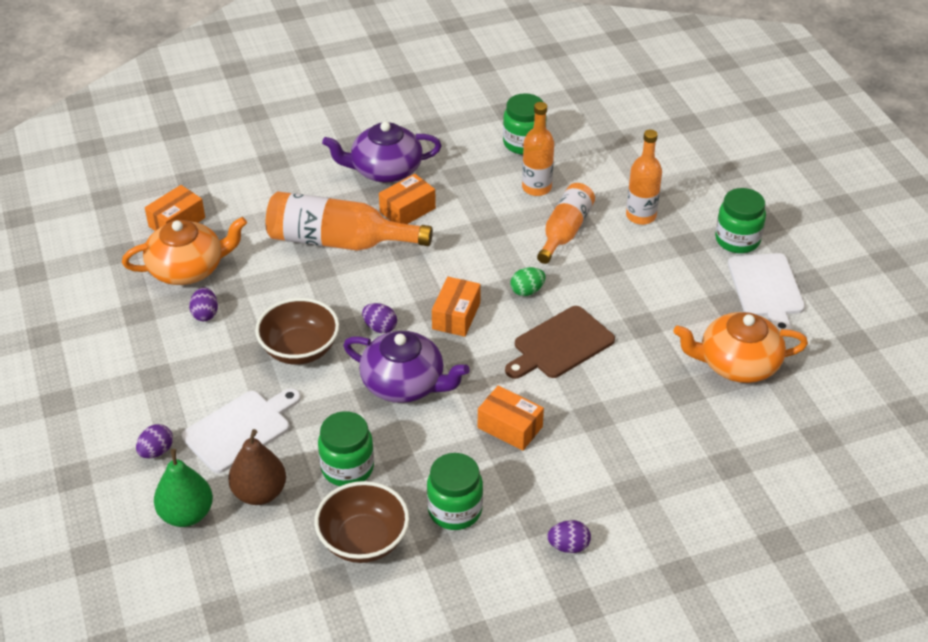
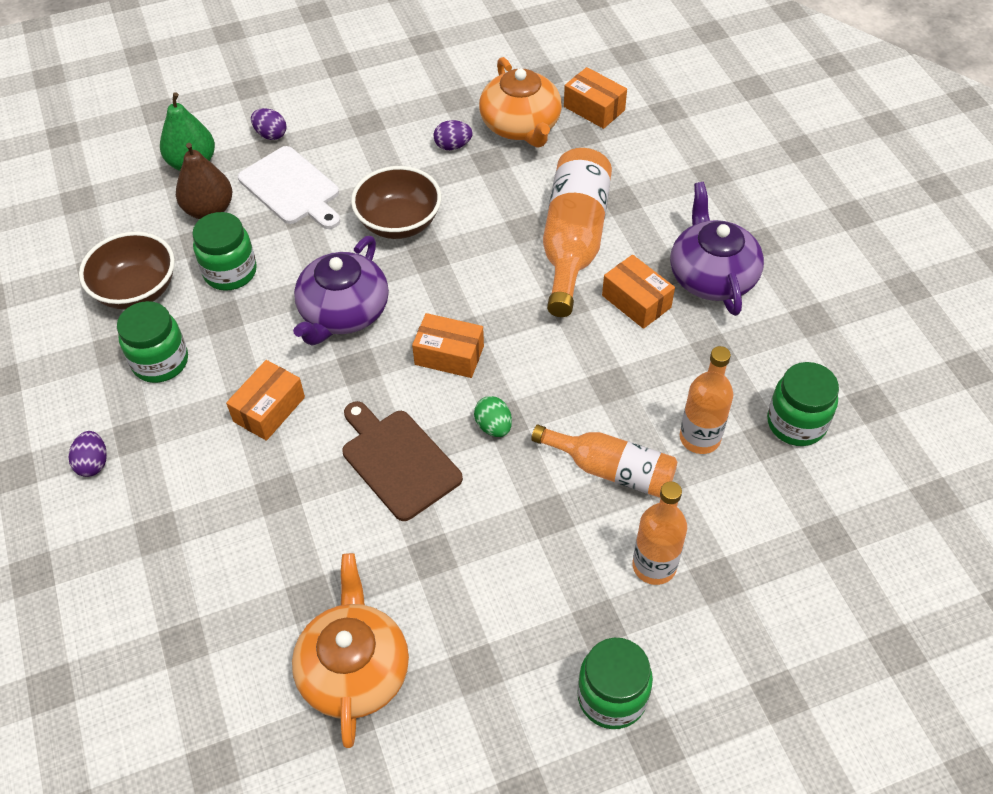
camera: 90 degrees right, 10 degrees up
purple egg [362,303,397,333] -> none
white cutting board [728,253,805,331] -> none

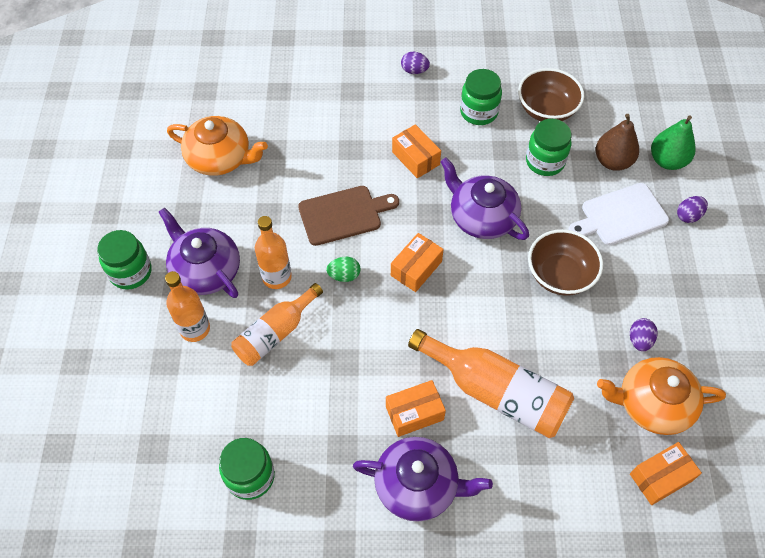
camera: 110 degrees right, 5 degrees up
orange bottle [680,346,733,454] -> orange bottle moved to [255,216,292,289]
none -> purple teapot [159,208,240,298]

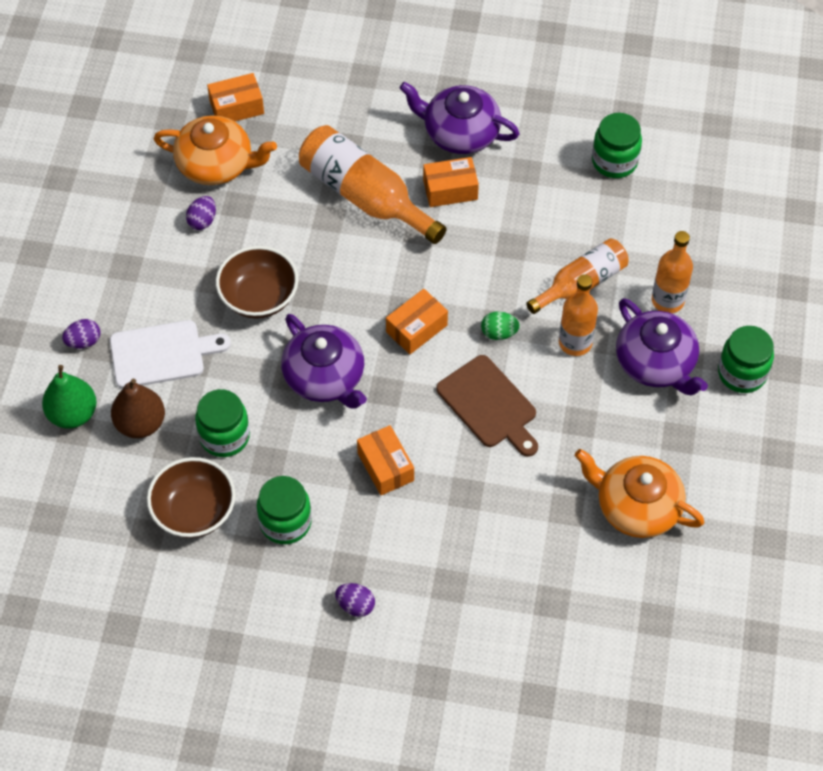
camera: 170 degrees left, 0 degrees up
brown cutting board [298,186,399,246] -> brown cutting board turned 120 degrees counterclockwise [436,355,538,457]

